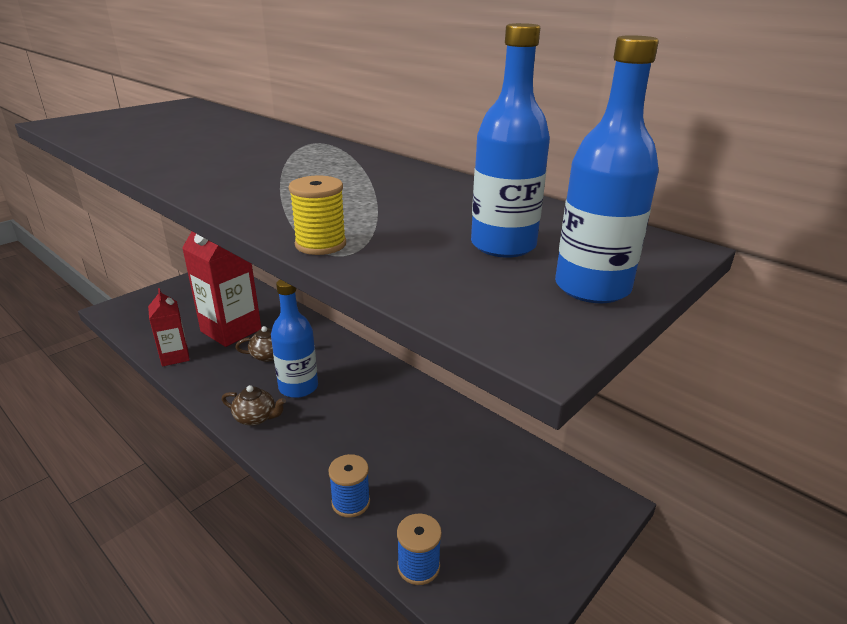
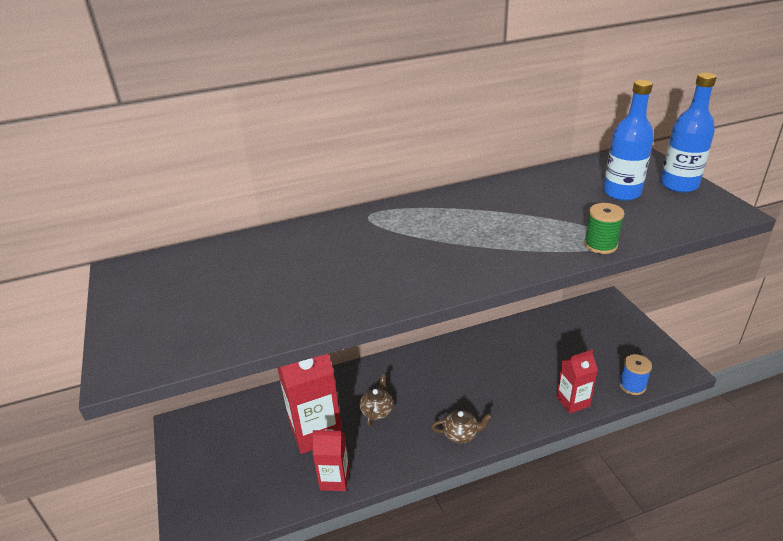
camera: 60 degrees left, 5 degrees up
brown teapot [222,385,286,426] -> brown teapot turned 45 degrees clockwise [431,410,492,443]
blue bottle [271,279,318,398] -> none
yellow spool [289,176,346,255] -> green spool [584,203,625,254]
blue spool [328,454,370,518] -> red carton [556,350,598,414]

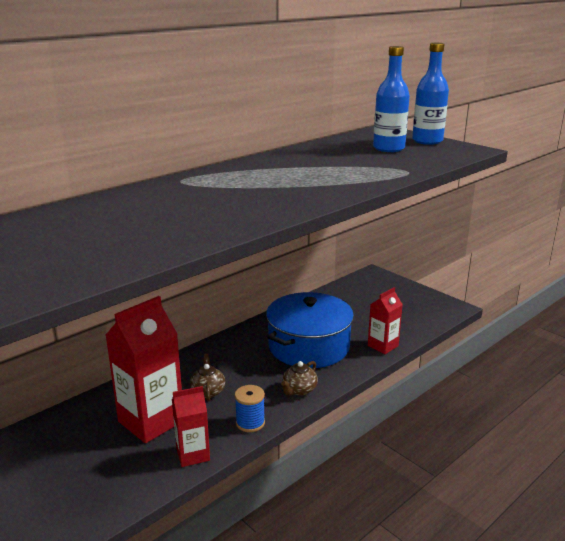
camera: 25 degrees left, 10 degrees down
brown teapot [431,410,492,443] -> brown teapot turned 150 degrees clockwise [281,361,318,396]
green spool [584,203,625,254] -> none
blue spool [619,354,652,395] -> blue spool moved to [235,385,265,432]
none -> blue pot [266,292,354,368]

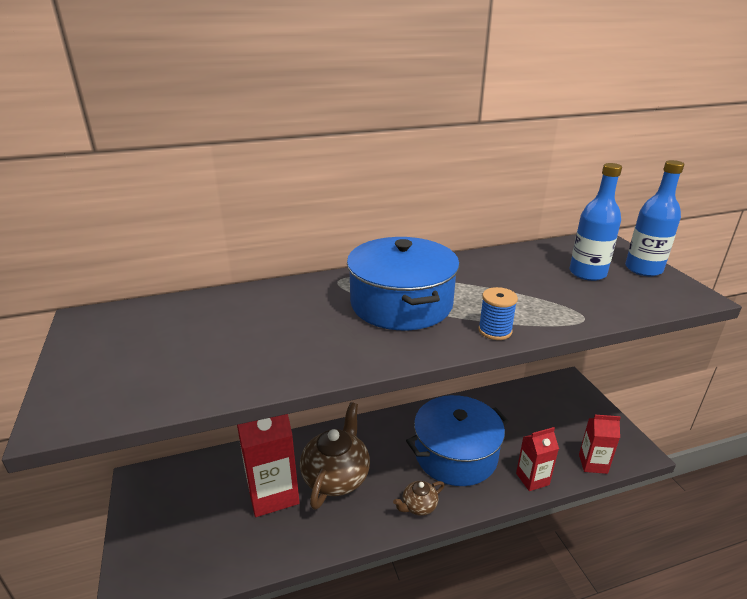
camera: 25 degrees right, 5 degrees up
red carton [172,386,210,467] -> red carton moved to [579,415,621,474]
brown teapot [190,354,225,402] -> brown teapot [300,402,370,510], size x2.03
blue spool [235,385,265,432] -> blue spool moved to [478,287,518,340]
none -> blue pot [347,237,460,330]

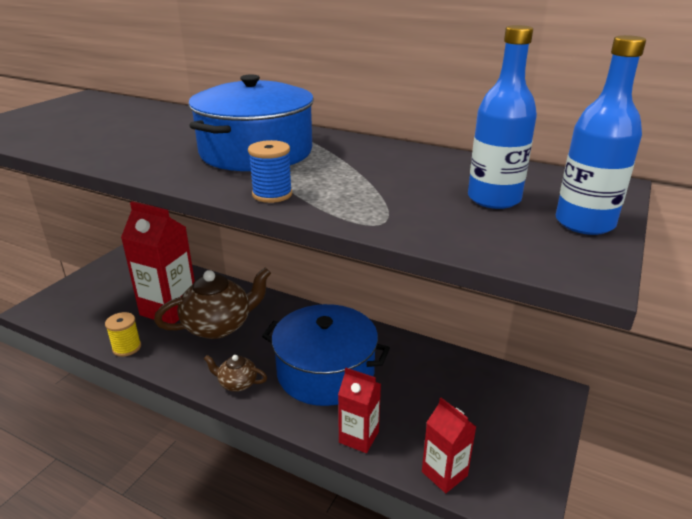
camera: 45 degrees right, 0 degrees up
none -> yellow spool [105,312,141,357]

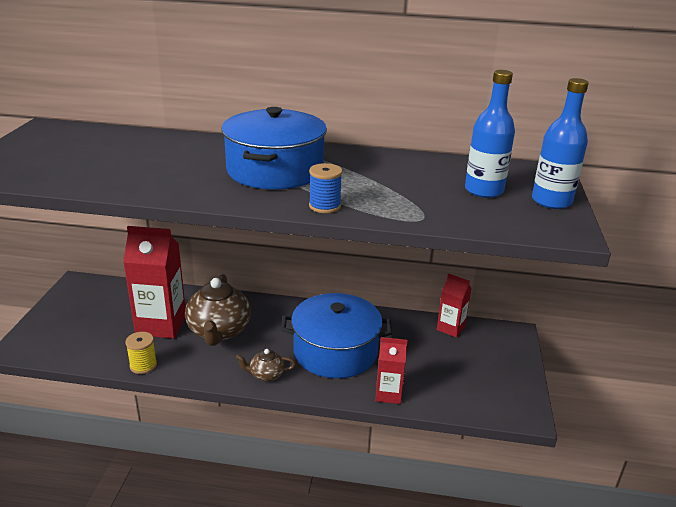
camera: 20 degrees left, 0 degrees up
brown teapot [154,267,271,339] -> brown teapot turned 135 degrees clockwise [185,274,251,346]
red carton [422,398,476,493] -> red carton moved to [437,273,472,338]

